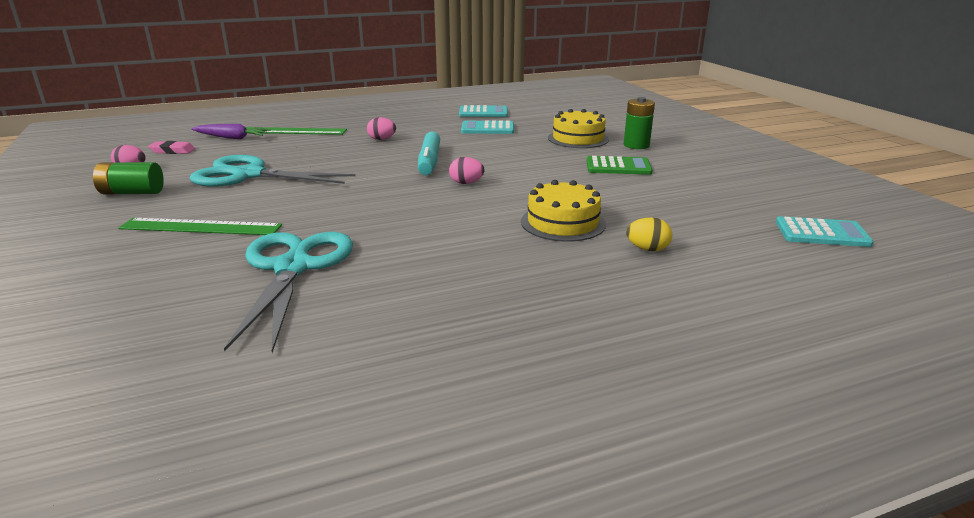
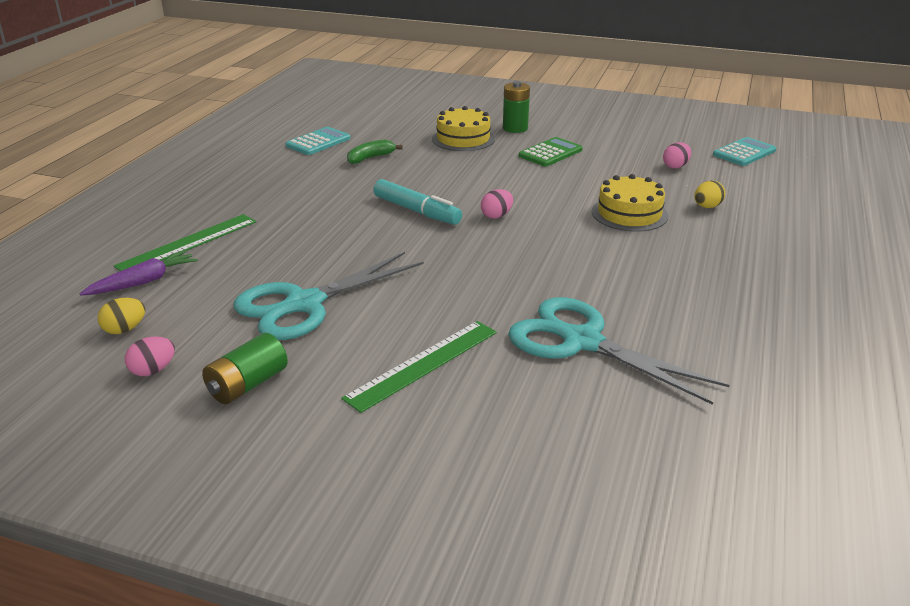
camera: 50 degrees left, 5 degrees up
pink eraser [148,141,195,154] -> yellow egg [98,298,145,334]
pink egg [367,117,396,140] -> pink egg moved to [663,142,691,169]
turquoise calculator [461,120,514,134] -> green banana [347,140,403,164]

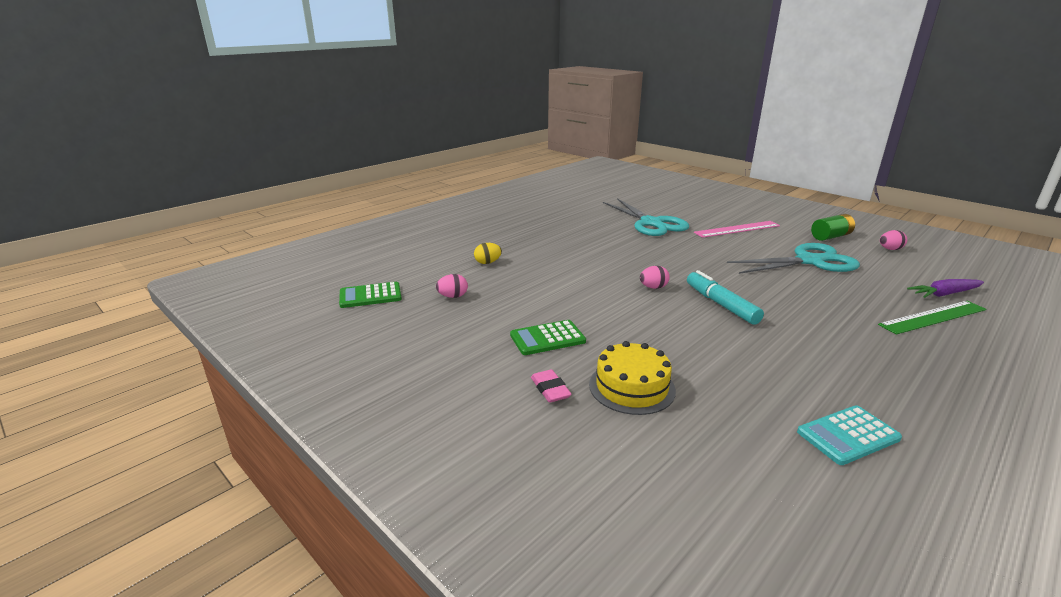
camera: 155 degrees left, 5 degrees down
yellow egg [98,298,145,334] -> none
green ruler [341,321,497,413] -> pink ruler [694,221,780,238]
green banana [347,140,403,164] -> none
green battery [503,81,530,133] -> pink eraser [531,369,572,403]
yellow cake [592,174,668,232] -> none
turquoise calculator [713,137,776,166] -> green calculator [339,282,402,308]

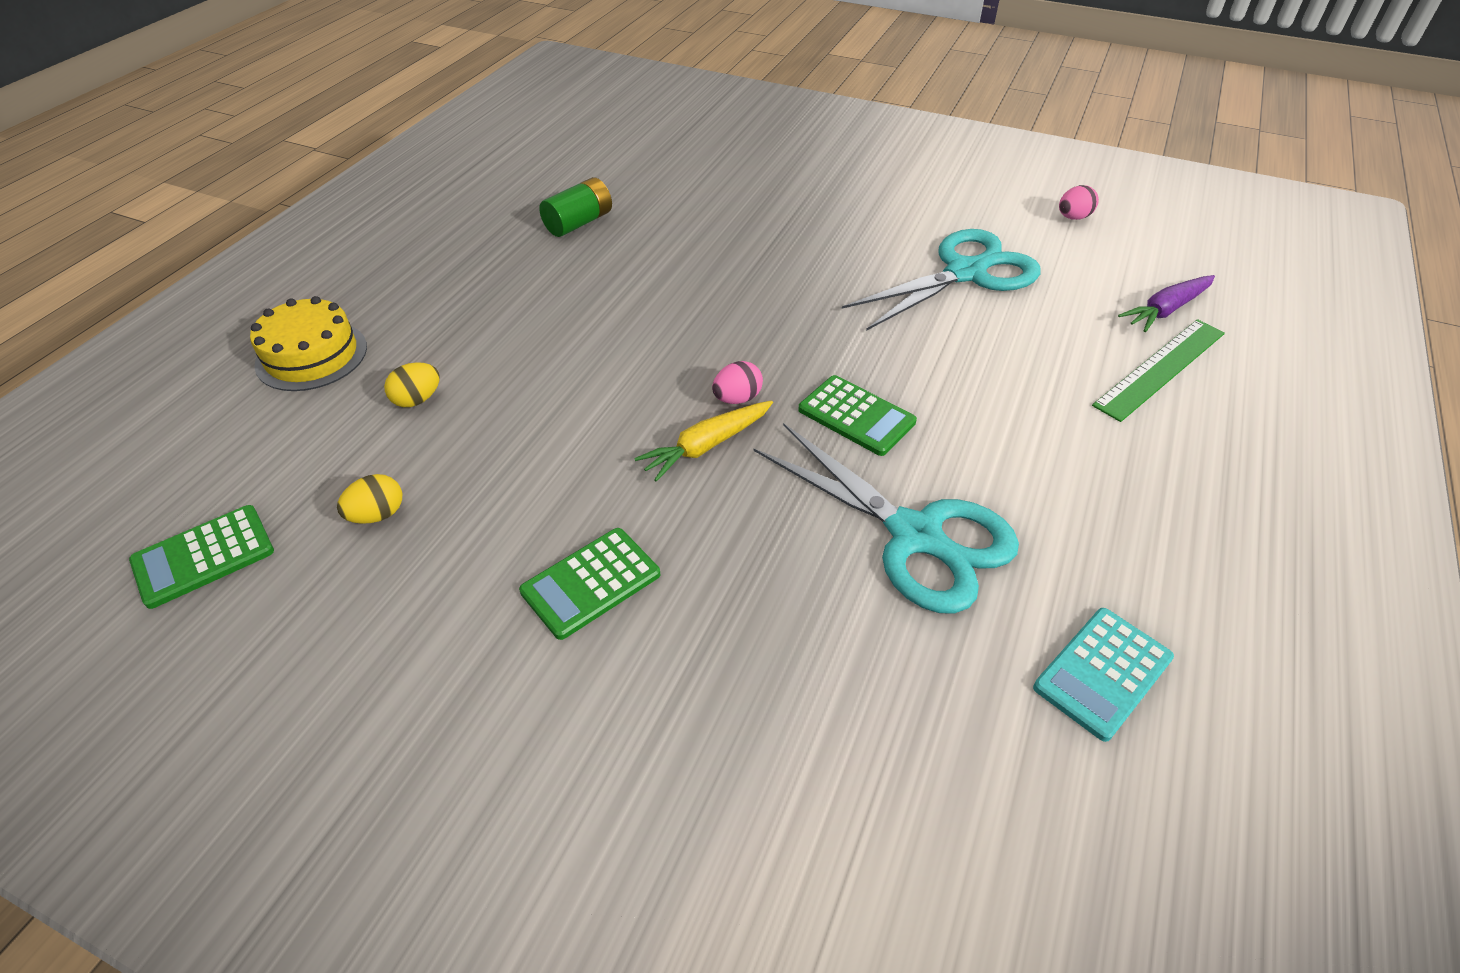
camera: 20 degrees left, 20 degrees up
pink egg [436,274,468,298] -> yellow egg [337,474,402,524]
pink eraser [531,369,572,403] -> none
yellow cake [589,341,676,415] -> yellow cake moved to [250,296,367,391]
turquoise scissors [603,198,689,236] -> turquoise scissors moved to [753,423,1019,614]
turquoise marker [687,270,764,325] -> green calculator [798,375,917,456]
pink ruler [694,221,780,238] -> none
green battery [811,214,855,241] -> green battery moved to [539,177,612,237]
none -> yellow carrot [634,400,773,482]

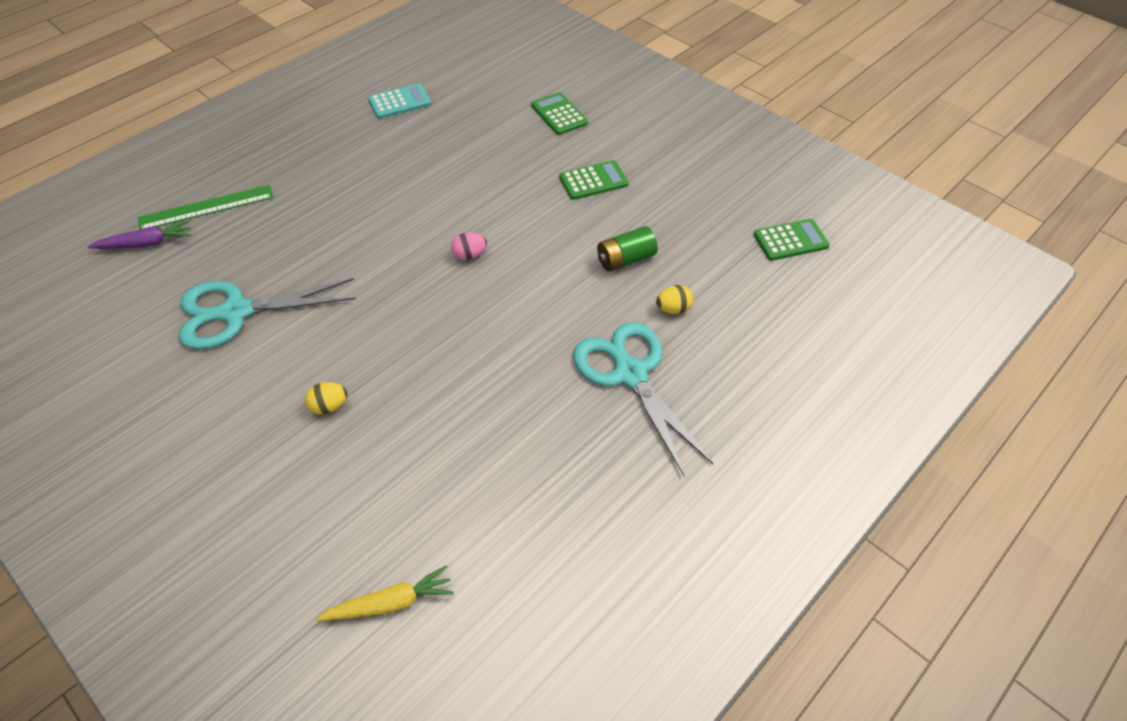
camera: 160 degrees left, 5 degrees up
yellow cake [250,296,367,391] -> none
yellow egg [337,474,402,524] -> yellow egg moved to [305,382,348,415]
green battery [539,177,612,237] -> green battery moved to [597,226,658,272]
yellow carrot [634,400,773,482] -> yellow carrot moved to [316,565,454,621]
turquoise scissors [753,423,1019,614] -> turquoise scissors moved to [573,322,713,476]
green calculator [798,375,917,456] -> green calculator moved to [531,92,588,135]
pink egg [1059,185,1099,220] -> none

